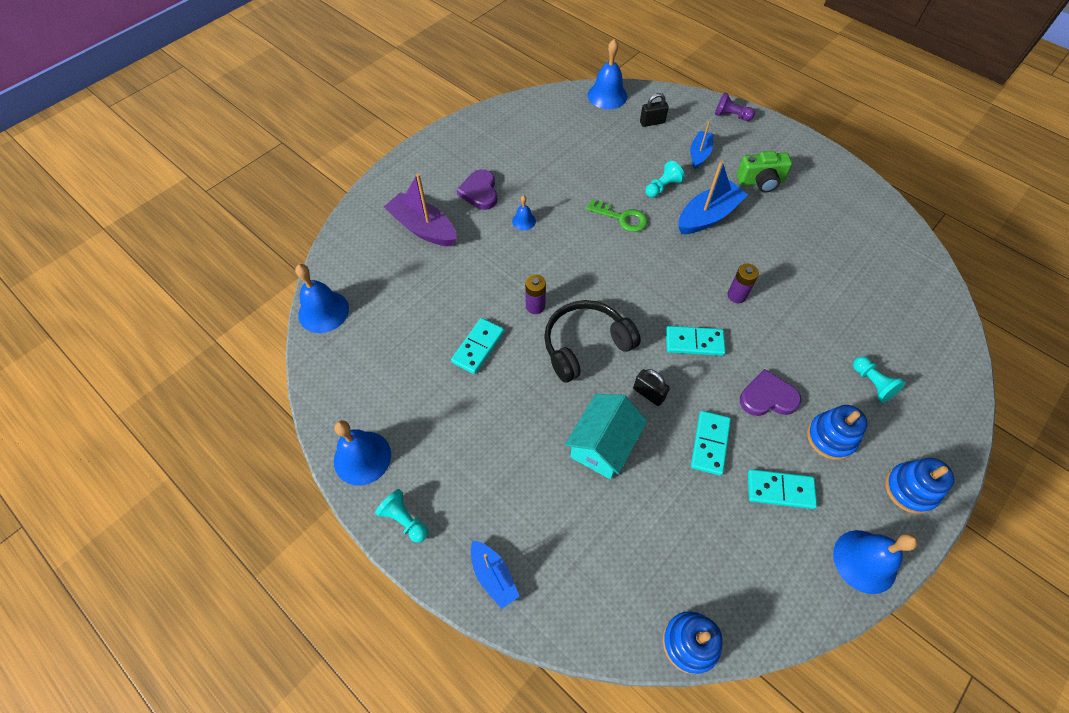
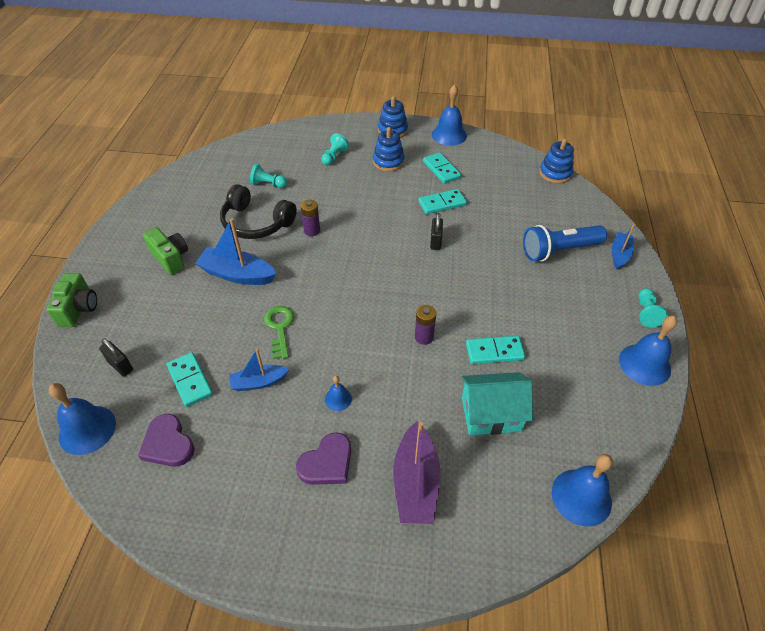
camera: 125 degrees left, 10 degrees down
black headphones [544,300,641,383] -> black headphones moved to [220,184,297,239]
turquoise house [565,394,647,479] -> turquoise house moved to [461,372,533,435]
turquoise pawn [645,161,685,198] -> turquoise pawn moved to [250,163,287,188]
turquoise domino [666,326,726,356] -> turquoise domino moved to [167,352,213,407]
blue boat [690,121,714,169] -> blue boat moved to [229,348,289,391]
purple pawn [715,92,755,121] -> green camera [46,273,97,327]
purple heart [740,369,801,416] -> purple heart moved to [138,414,195,467]
none -> blue flashlight [523,225,607,262]

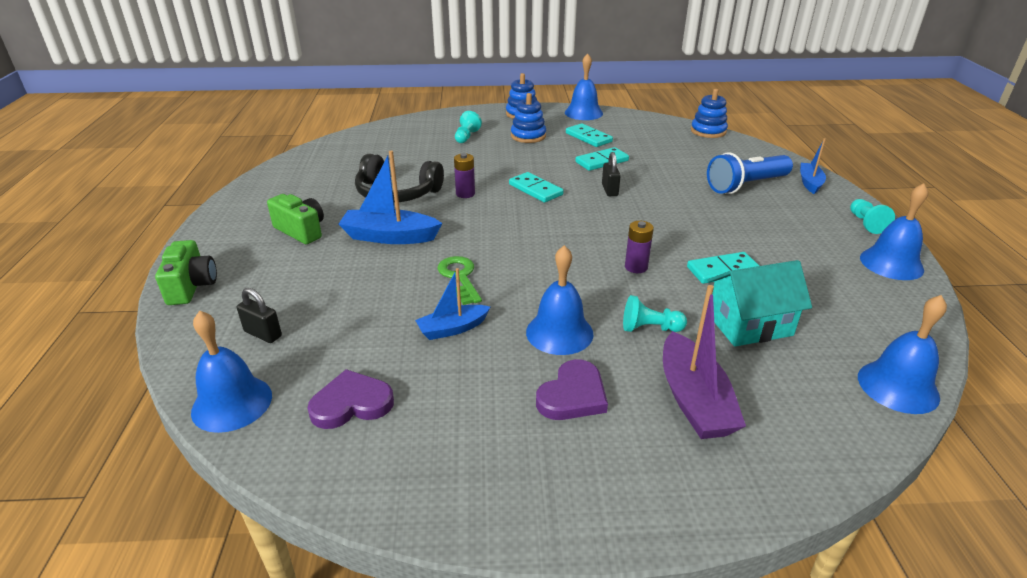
camera: 10 degrees left, 15 degrees down
purple heart [138,414,195,467] -> purple heart turned 120 degrees clockwise [307,369,394,429]
turquoise domino [167,352,213,407] -> turquoise domino moved to [509,172,564,203]
turquoise pawn [250,163,287,188] -> turquoise pawn moved to [623,295,687,332]
blue bell [325,376,352,411] -> blue bell [526,245,594,355], size x1.94

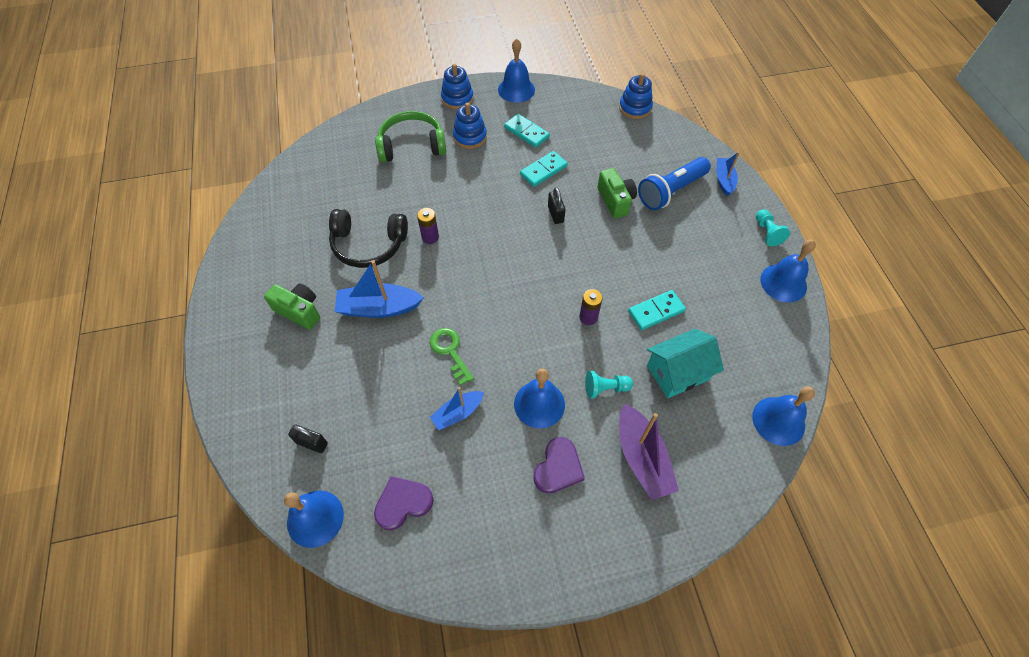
camera: 10 degrees left, 25 degrees up
green camera [155,240,217,305] -> green camera moved to [598,168,637,219]
turquoise pawn [455,111,482,143] -> green headphones [375,111,446,162]
turquoise domino [509,172,564,203] -> none

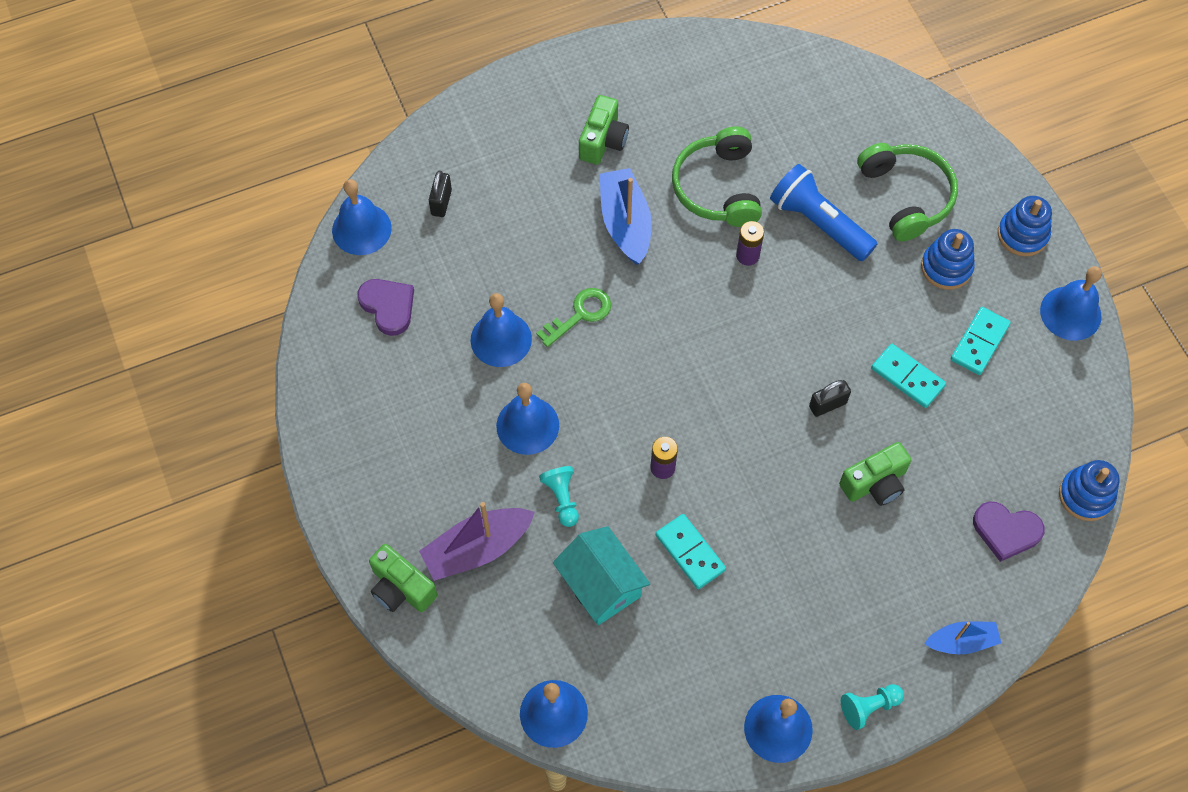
camera: 80 degrees right, 5 degrees up
black headphones [329,209,408,268] -> green headphones [672,127,762,227]
blue boat [430,387,484,430] -> blue bell [470,293,532,367]
purple heart [533,437,585,494] -> purple heart moved to [973,502,1045,562]
blue flashlight [638,157,711,210] -> blue flashlight moved to [770,164,877,261]
none -> green camera [369,544,437,612]

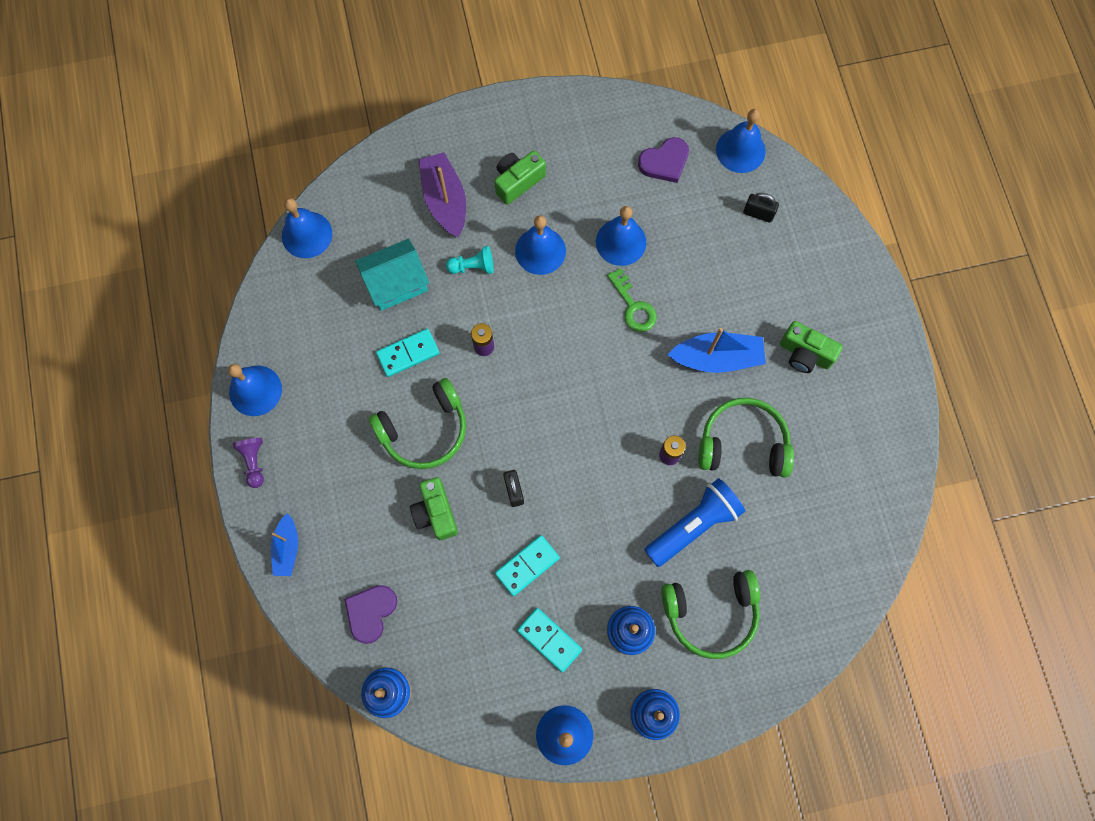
camera: 100 degrees right, 10 degrees up
green camera [369,544,437,612] -> green camera moved to [494,151,546,205]
turquoise pawn [841,684,904,730] -> purple pawn [232,438,264,488]
none -> green headphones [369,378,466,469]

